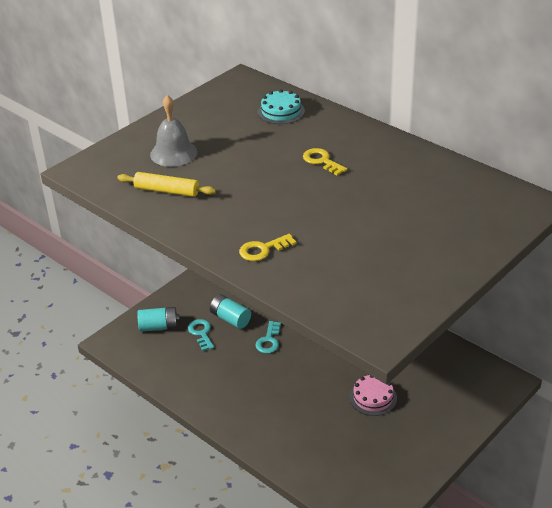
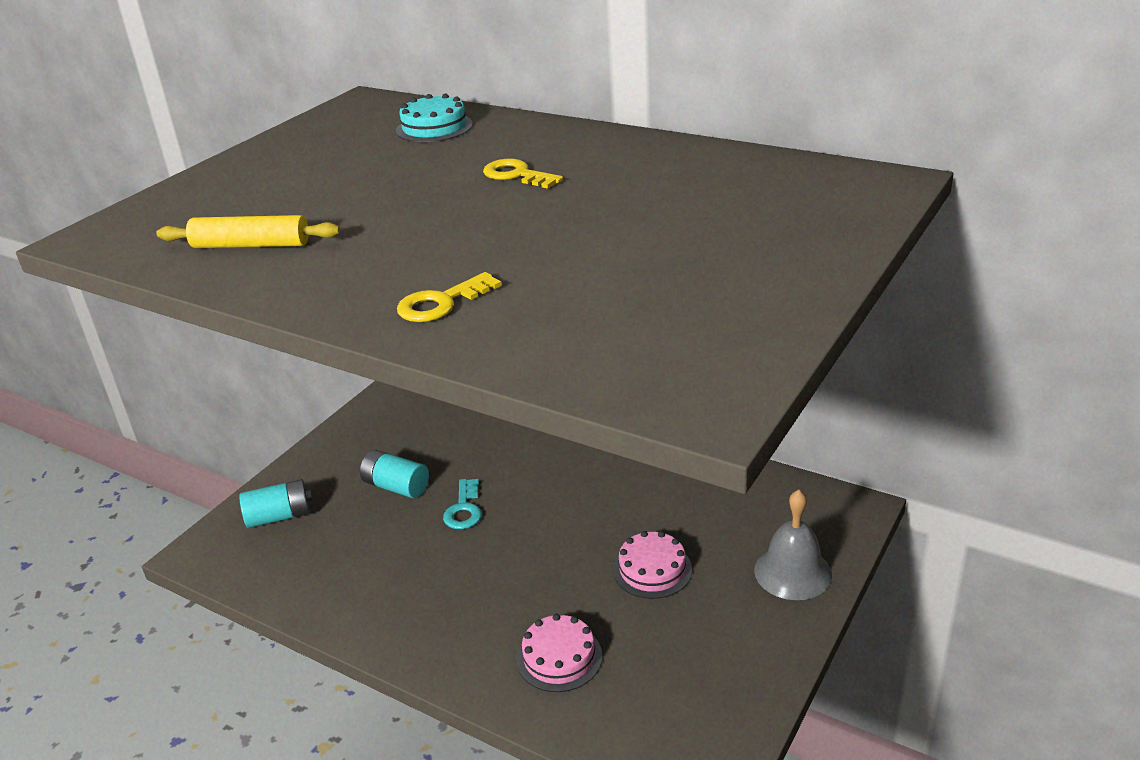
camera: 10 degrees left, 5 degrees down
grey bell [150,95,197,167] -> grey bell moved to [754,489,832,600]
turquoise key [188,319,214,351] -> none
none -> pink cake [517,614,602,692]

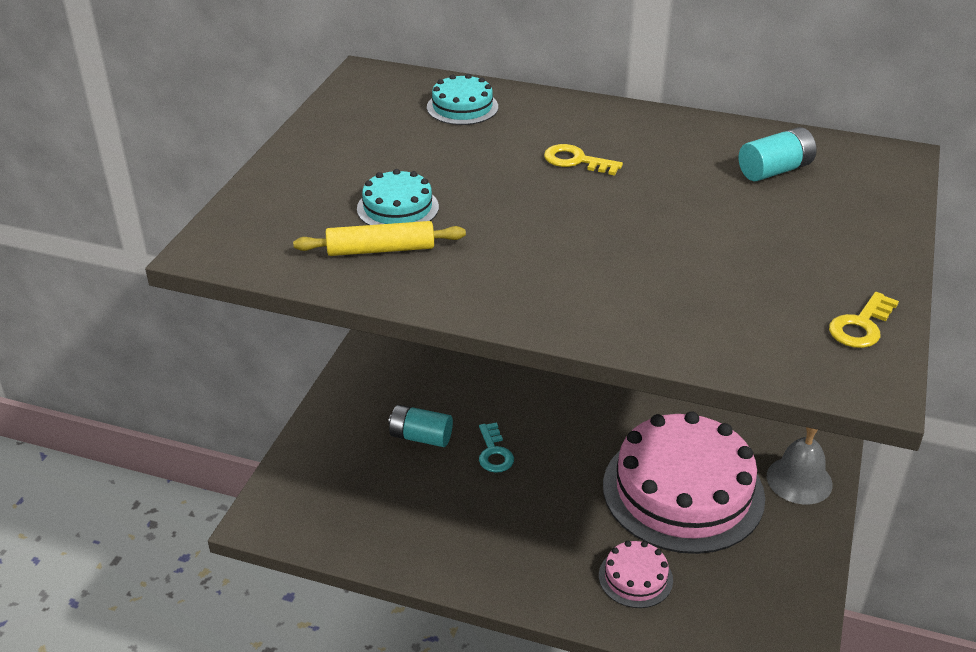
camera: 15 degrees left, 5 degrees up
turquoise battery [239,479,313,528] -> turquoise battery moved to [739,127,816,181]
yellow key [397,272,502,322] -> yellow key moved to [829,292,899,348]
pink cake [613,531,692,599] -> pink cake [603,411,765,554], size x2.34
none -> turquoise cake [357,169,439,225]

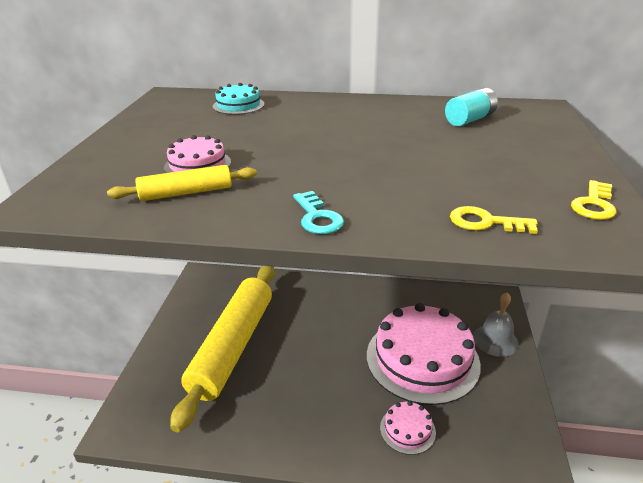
camera: 10 degrees left, 5 degrees down
turquoise cake [357,169,439,225] -> pink cake [164,135,231,173]
turquoise battery [388,405,453,447] -> yellow rolling pin [170,266,275,432]
turquoise key [479,422,514,473] -> turquoise key moved to [293,191,344,234]
yellow key [544,144,623,175] -> yellow key moved to [450,206,538,234]

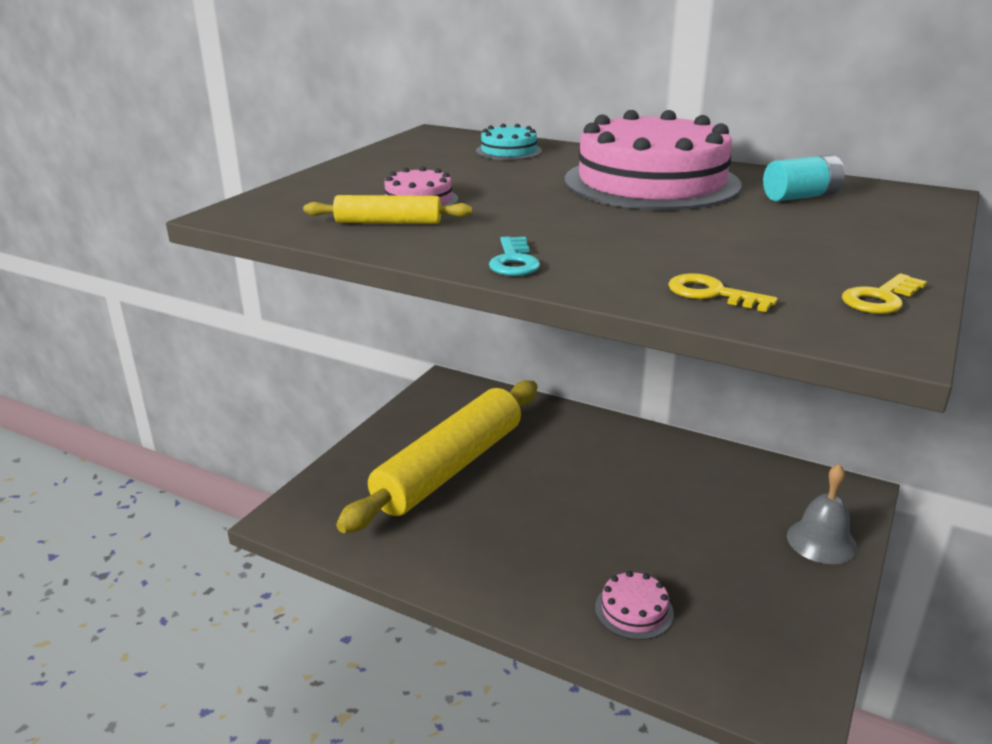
camera: 20 degrees right, 5 degrees down
pink cake [367,303,481,405] -> pink cake moved to [564,110,742,210]

